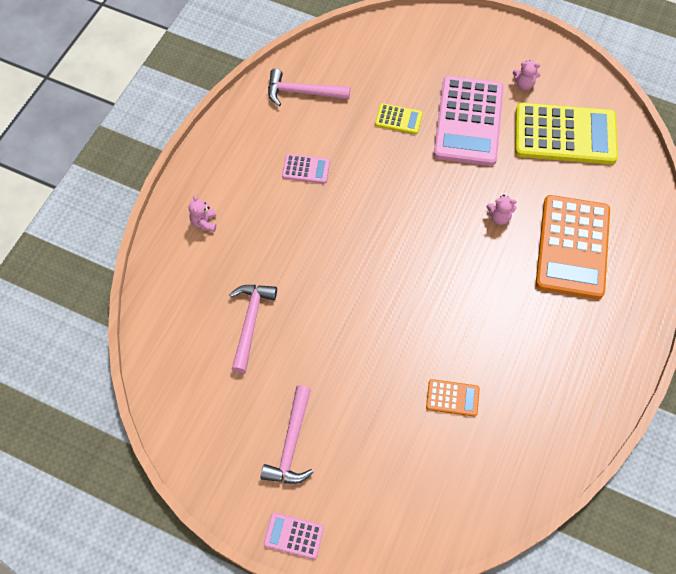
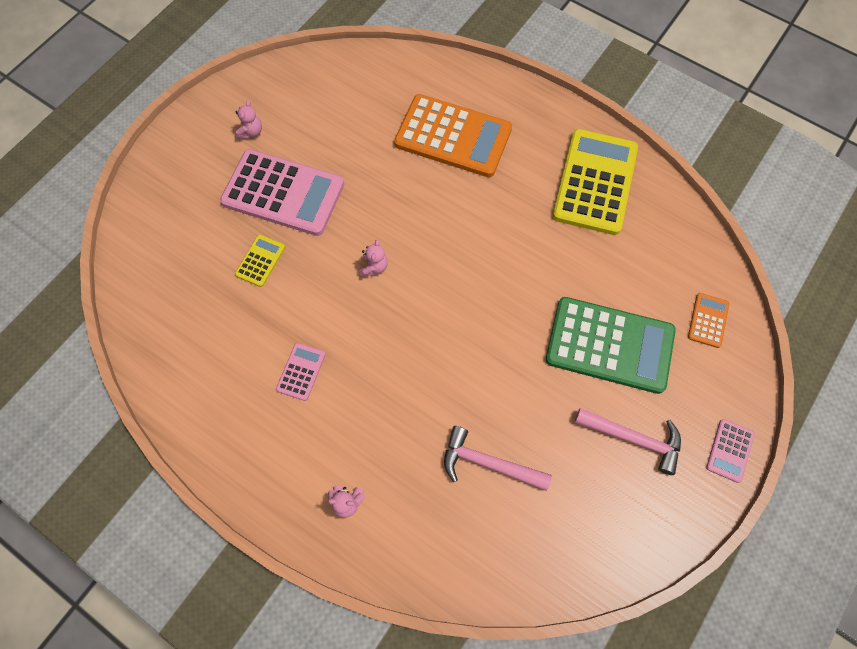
camera: 80 degrees left, 5 degrees up
pink hammer [268,69,350,106] -> none
orange calculator [426,379,480,417] -> orange calculator moved to [688,293,729,348]
pink teddy bear [486,195,516,225] -> pink teddy bear moved to [359,239,388,276]
yellow calculator [515,103,618,164] -> yellow calculator moved to [553,129,638,235]
none -> green calculator [546,297,676,394]

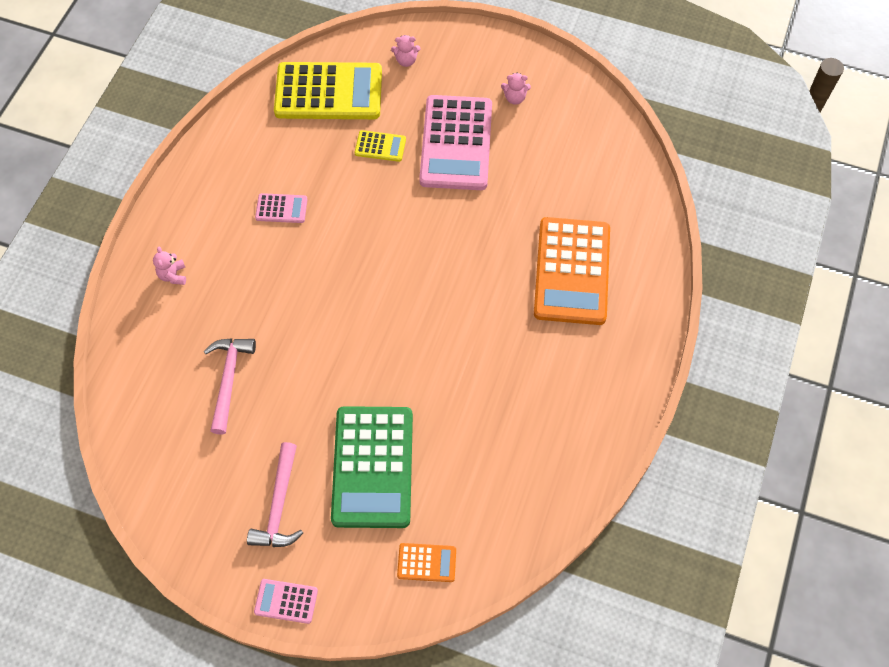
camera: 75 degrees right, 5 degrees down
pink teddy bear [359,239,388,276] -> pink teddy bear moved to [391,35,420,67]
yellow calculator [553,129,638,235] -> yellow calculator moved to [274,62,382,119]

